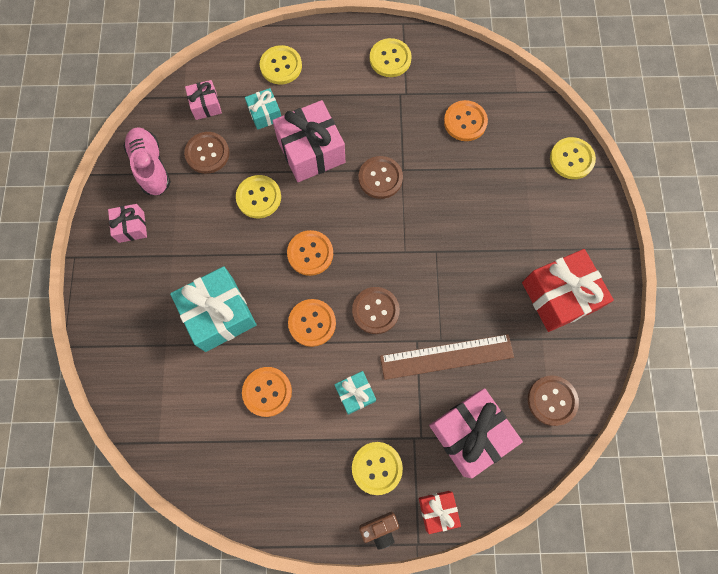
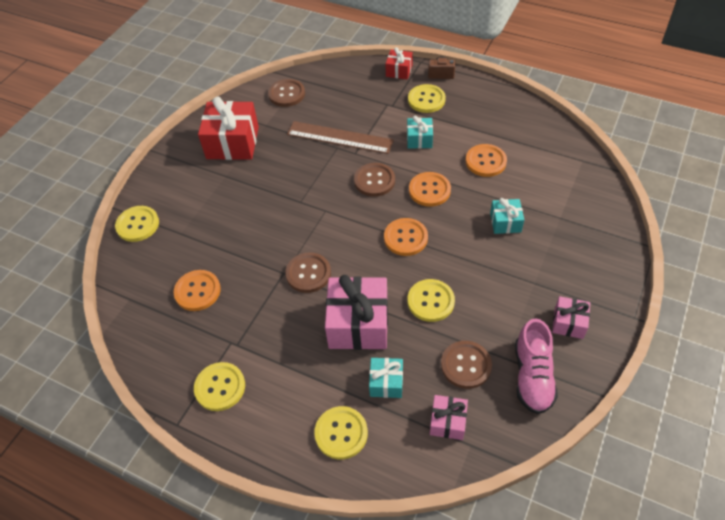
camera: 150 degrees left, 20 degrees down
turquoise gift [170,267,256,352] -> turquoise gift [490,198,524,234], size x0.52
pink gift [429,388,523,478] -> none

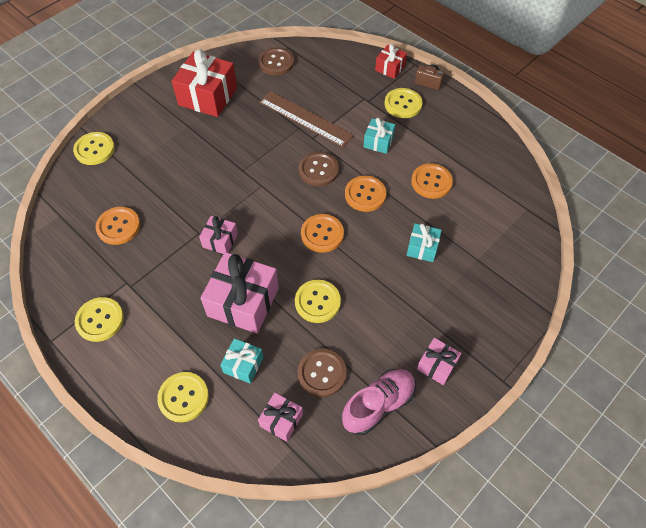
camera: 15 degrees right, 5 degrees up
brown button [285,252,331,293] -> pink gift [199,216,238,254]
pink shoe [515,318,558,414] -> pink shoe turned 150 degrees counterclockwise [342,369,416,435]

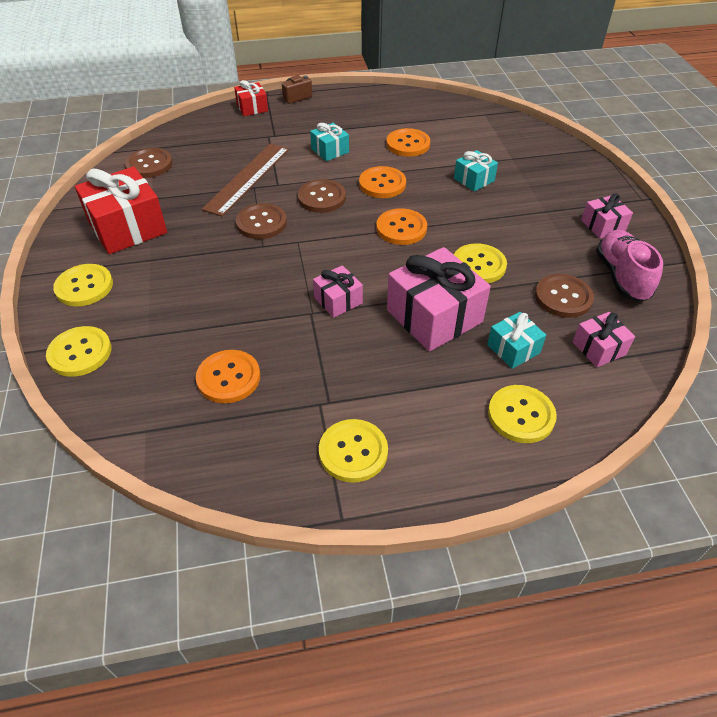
camera: 55 degrees left, 10 degrees down
brown ruler [259,91,354,147] -> brown ruler turned 45 degrees counterclockwise [202,143,289,217]
yellow button [385,88,422,118] -> yellow button moved to [53,264,113,306]
none -> brown button [236,203,287,239]

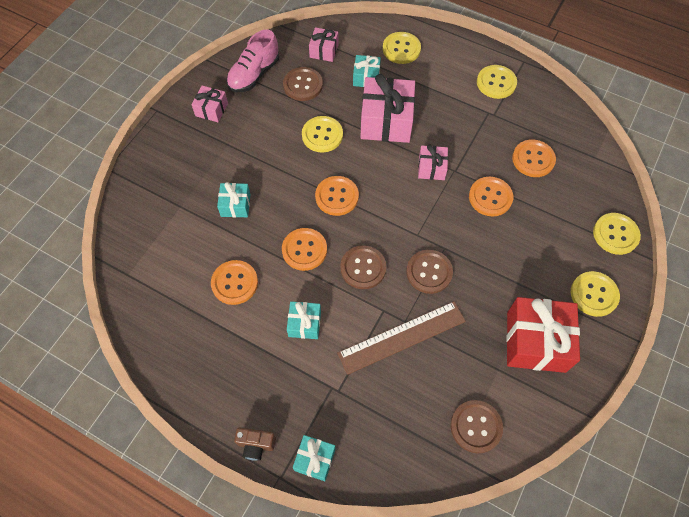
camera: 140 degrees left, 15 degrees up
red gift [234,80,268,116] -> turquoise gift [293,435,335,481]
none -> orange button [469,177,513,217]

